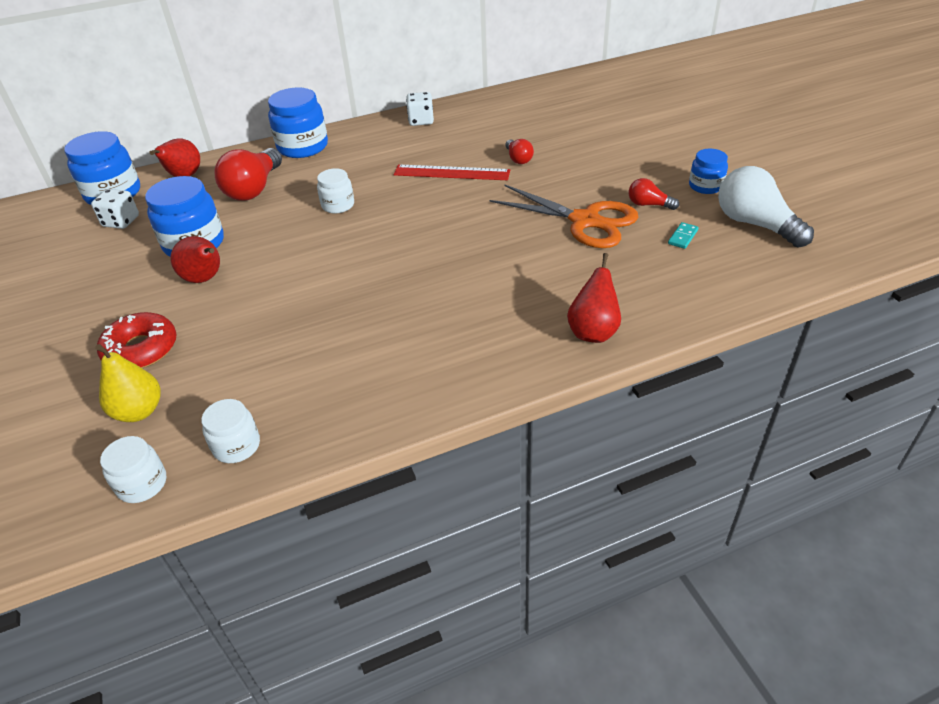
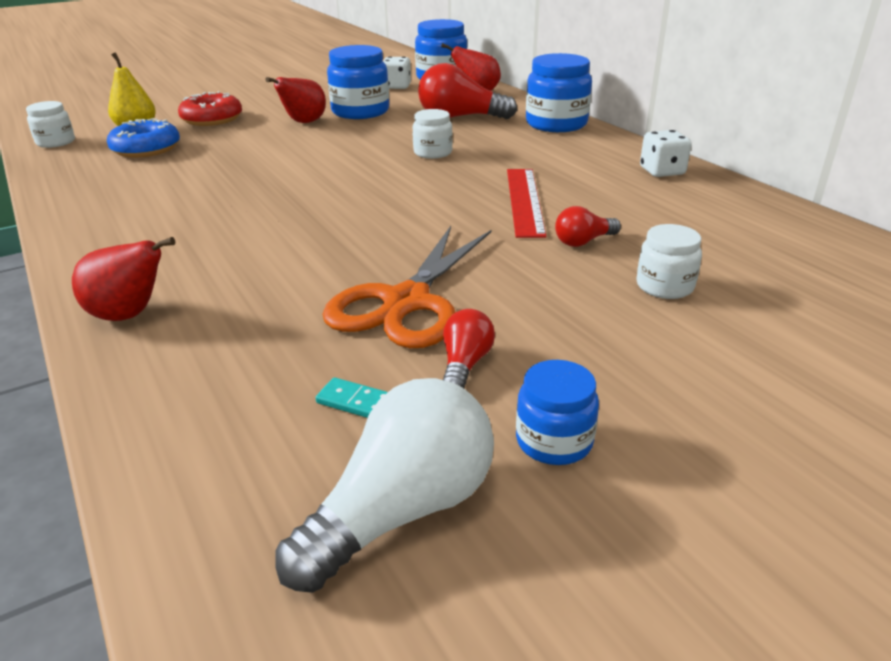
camera: 80 degrees right, 10 degrees down
white jar [201,399,260,463] -> white jar moved to [637,224,702,299]
none -> blue donut [107,118,180,158]

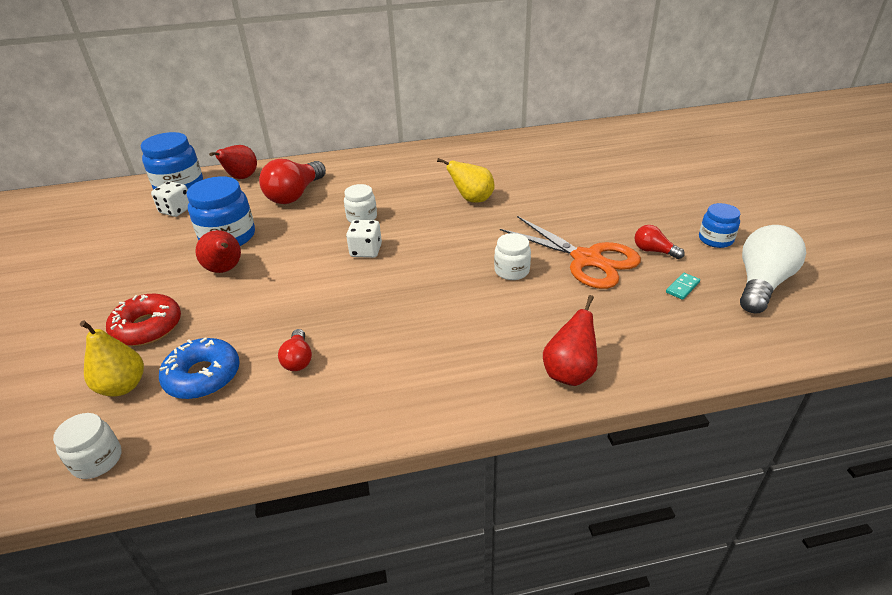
camera: 70 degrees left, 5 degrees up
white light bulb [275,378,494,593] -> white light bulb turned 60 degrees clockwise [740,225,806,313]
red ruler [507,169,547,238] -> yellow pear [437,158,495,203]
blue jar [526,53,592,132] -> none
red light bulb [555,206,621,247] -> red light bulb moved to [278,329,312,371]
white jar [637,224,702,299] -> white jar moved to [494,233,531,280]
white dice [640,130,692,177] -> white dice moved to [346,220,382,258]

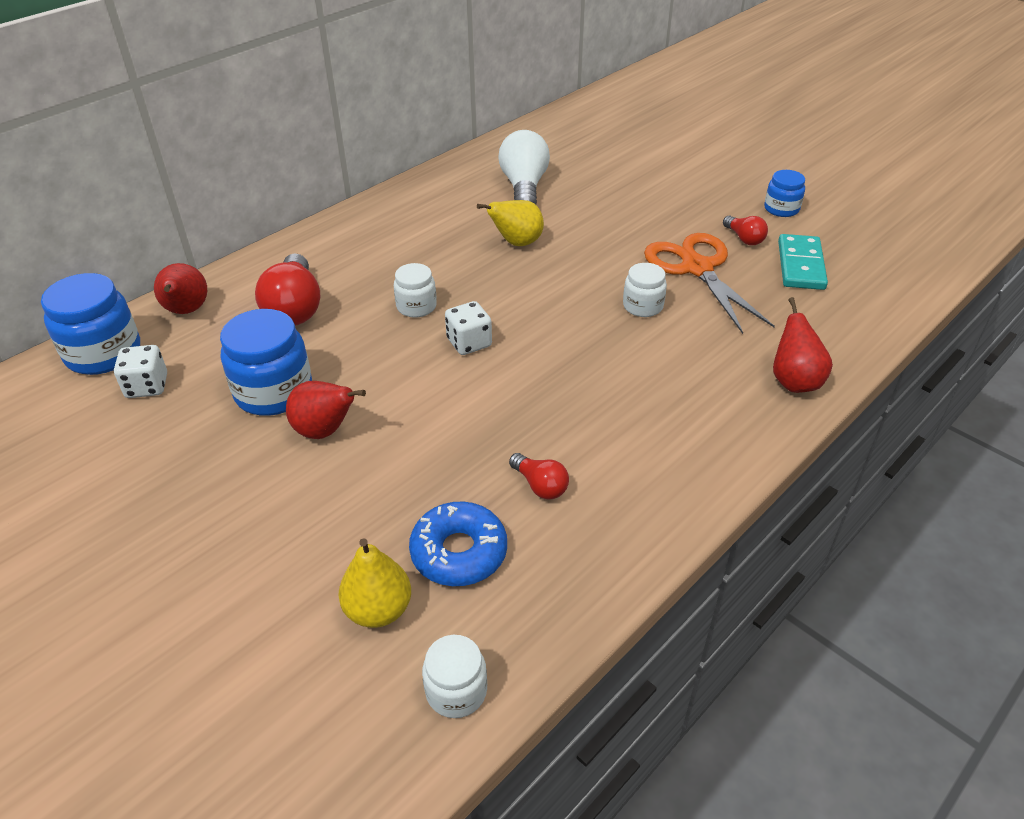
camera: 35 degrees left, 5 degrees up
red donut [106,294,181,346] -> none
orange scissors [500,216,641,289] -> orange scissors turned 120 degrees counterclockwise [644,233,775,334]
red light bulb [635,225,685,259] -> red light bulb turned 120 degrees counterclockwise [723,216,768,245]
turquoise domino [666,273,700,300] -> turquoise domino [778,234,828,290], size x2.11
white light bulb [740,225,806,313] -> white light bulb moved to [498,130,550,204]

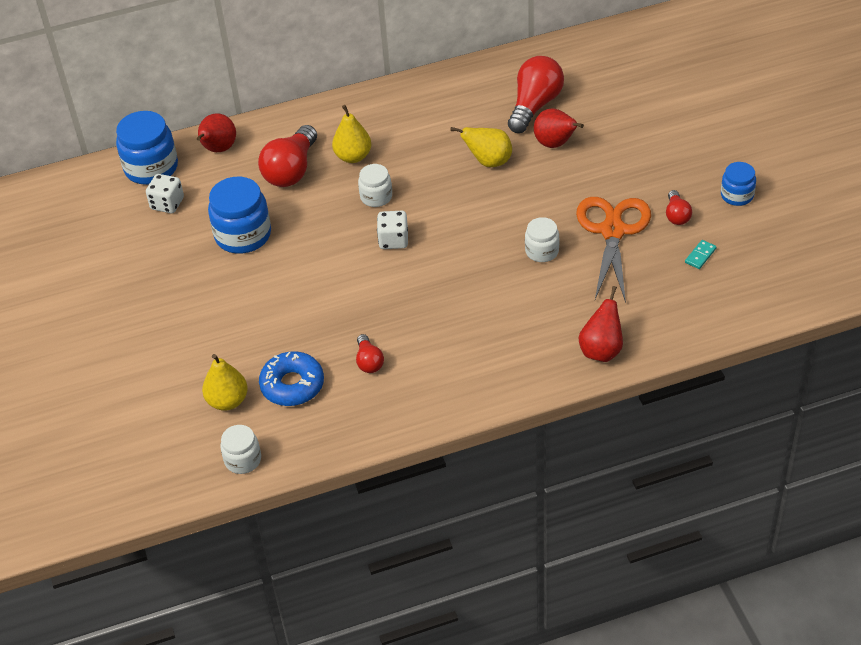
camera: 30 degrees right, 5 degrees up
red pear [286,381,366,439] -> red pear moved to [534,108,584,148]
white light bulb [498,130,550,204] -> red light bulb [508,56,564,133]
turquoise domino [778,234,828,290] -> turquoise domino [685,240,716,269], size x0.47
none -> yellow pear [332,105,371,163]

